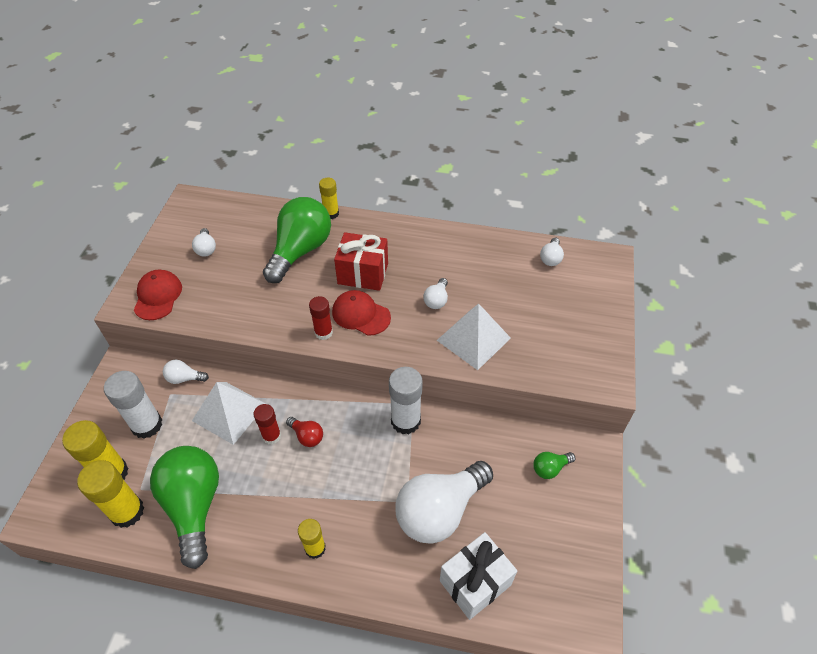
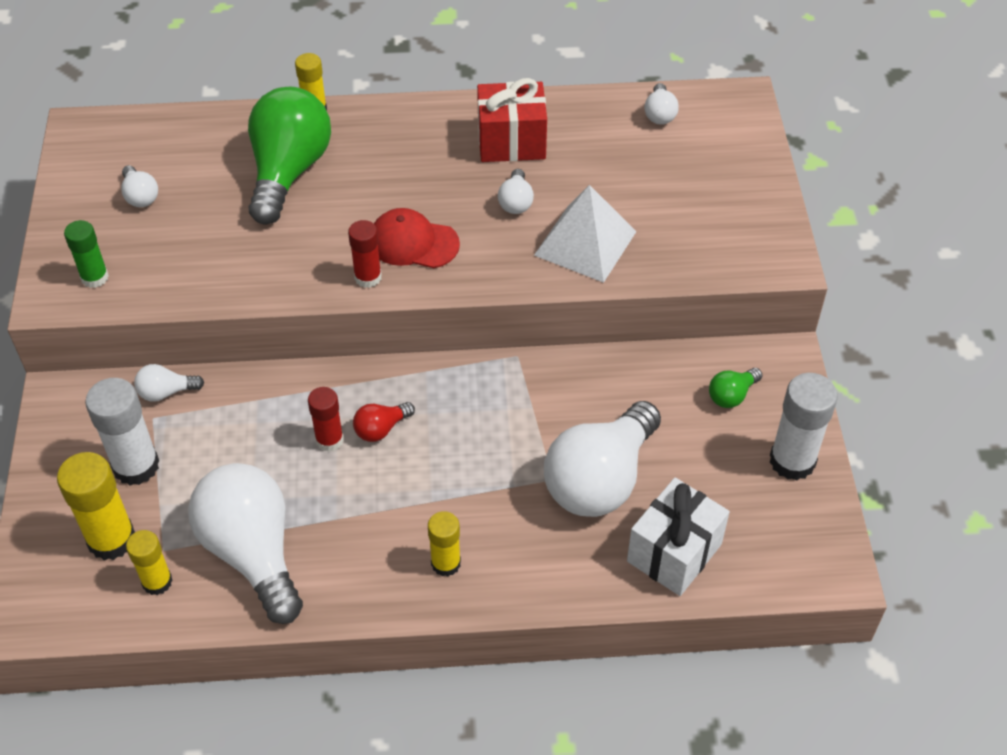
camera: 15 degrees left, 0 degrees up
yellow glue stick [77,460,144,528] -> yellow glue stick [126,530,173,595], size x0.61
red cap [134,270,182,320] -> green glue stick [64,220,109,288]
green light bulb [150,446,219,569] -> white light bulb [188,463,303,624]
white pyramid [192,382,266,445] -> none
red light bulb [286,417,323,447] -> red light bulb turned 120 degrees clockwise [353,402,415,442]
red gift [334,232,388,291] -> red gift moved to [477,78,547,162]
white glue stick [389,367,423,434] -> white glue stick moved to [770,373,838,481]

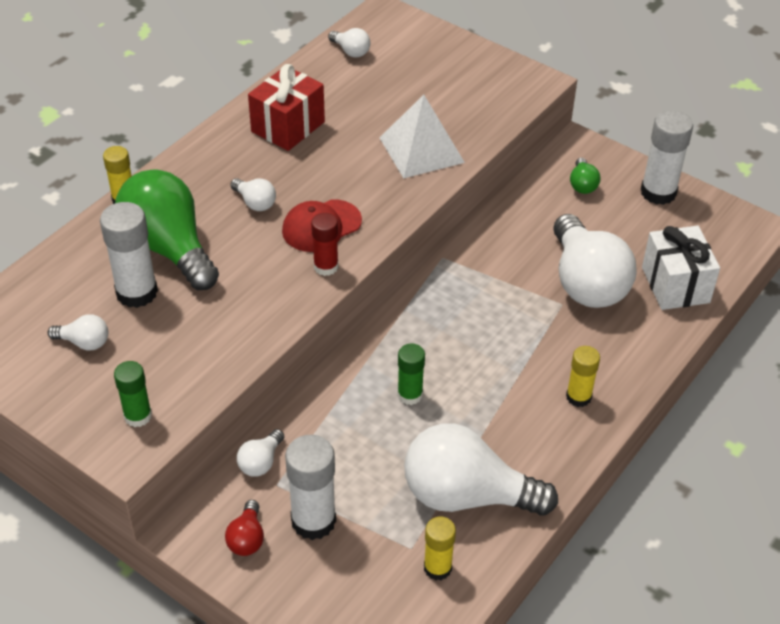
camera: 50 degrees left, 5 degrees down
yellow glue stick [57,452,135,560] -> none
red glue stick [308,387,344,452] -> green glue stick [397,344,425,405]
red light bulb [353,402,415,442] -> red light bulb moved to [225,500,264,556]
white light bulb [498,169,534,214] -> white light bulb moved to [230,178,276,211]
none -> white glue stick [100,202,158,308]

